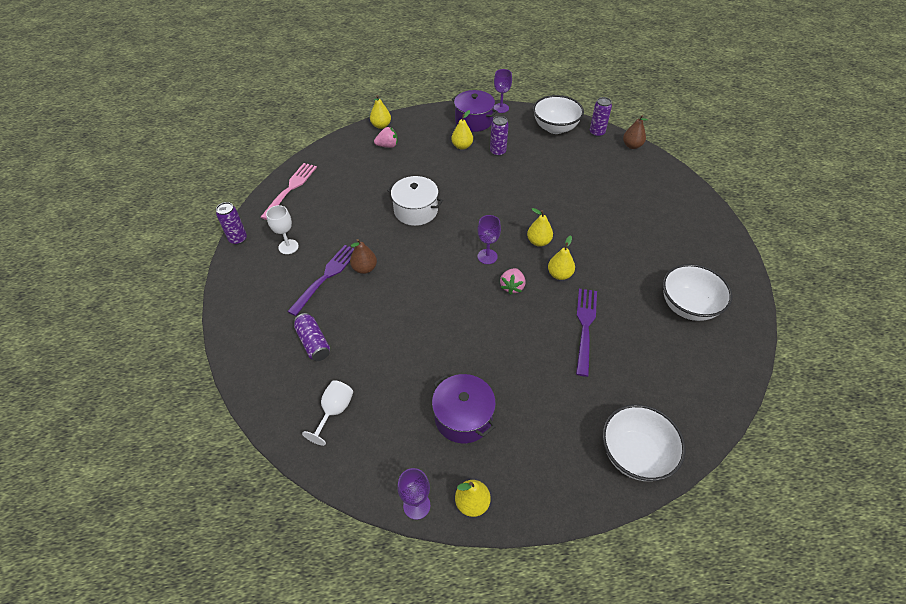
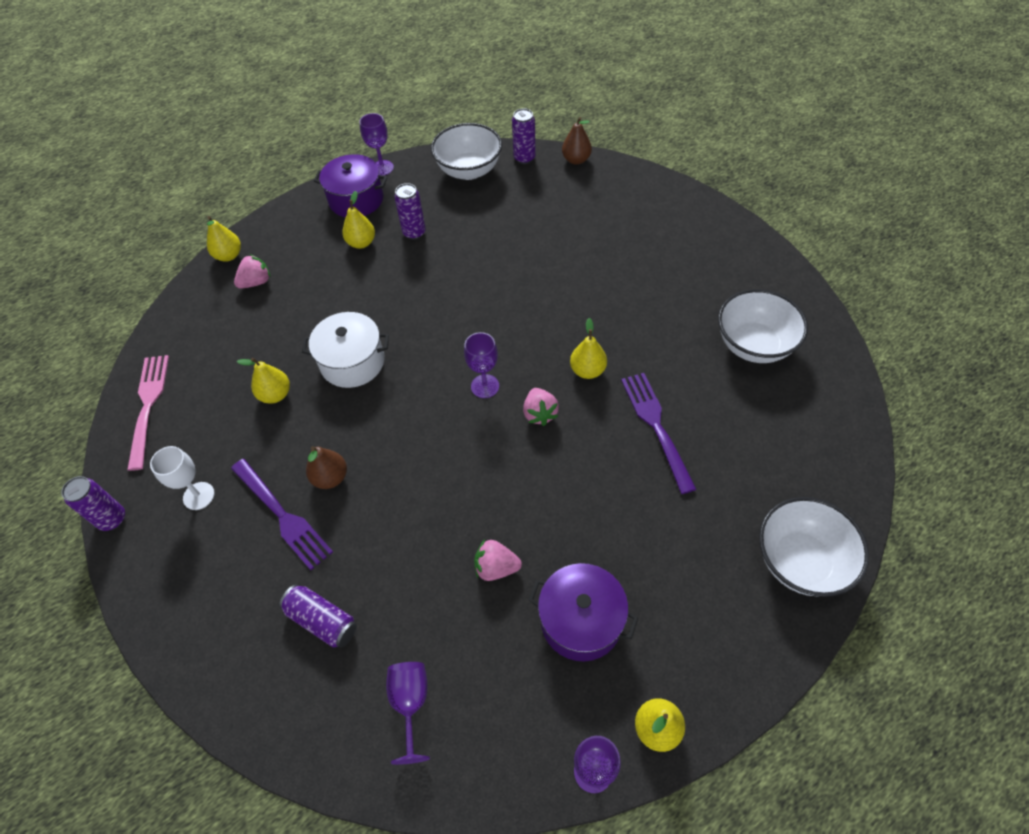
camera: 25 degrees left, 5 degrees up
purple fork [287,245,354,316] -> purple fork turned 135 degrees clockwise [231,459,333,570]
white goblet [302,380,353,446] -> purple goblet [386,662,430,765]
yellow pear [527,208,553,247] -> yellow pear moved to [237,358,290,404]
none -> pink strawberry [474,540,522,581]

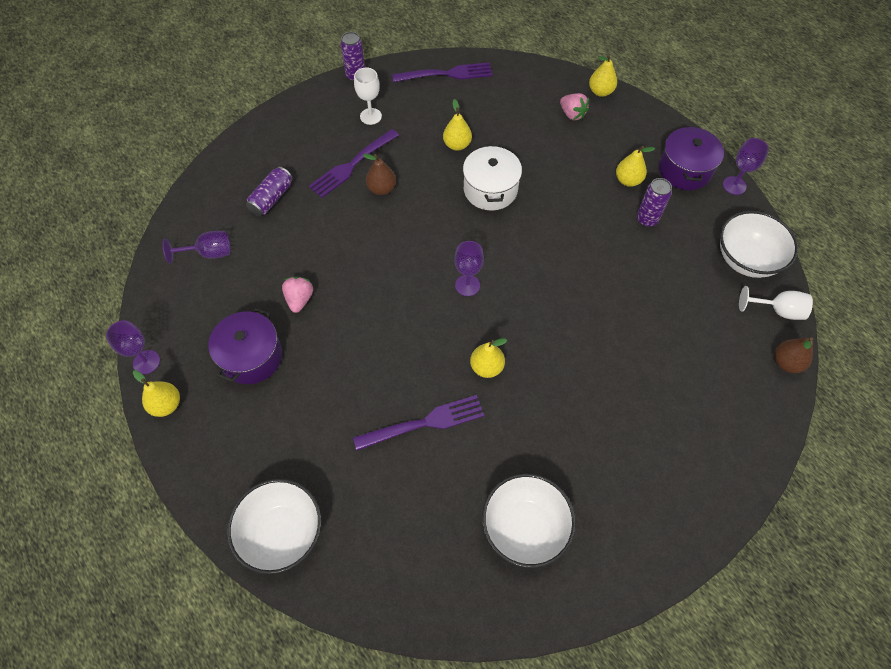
camera: 85 degrees right, 5 degrees up
pink fork [127,355,169,471] -> purple fork [392,62,493,82]
purple can [512,108,536,164] -> white goblet [739,286,813,320]
pink strawberry [523,388,559,426] -> none

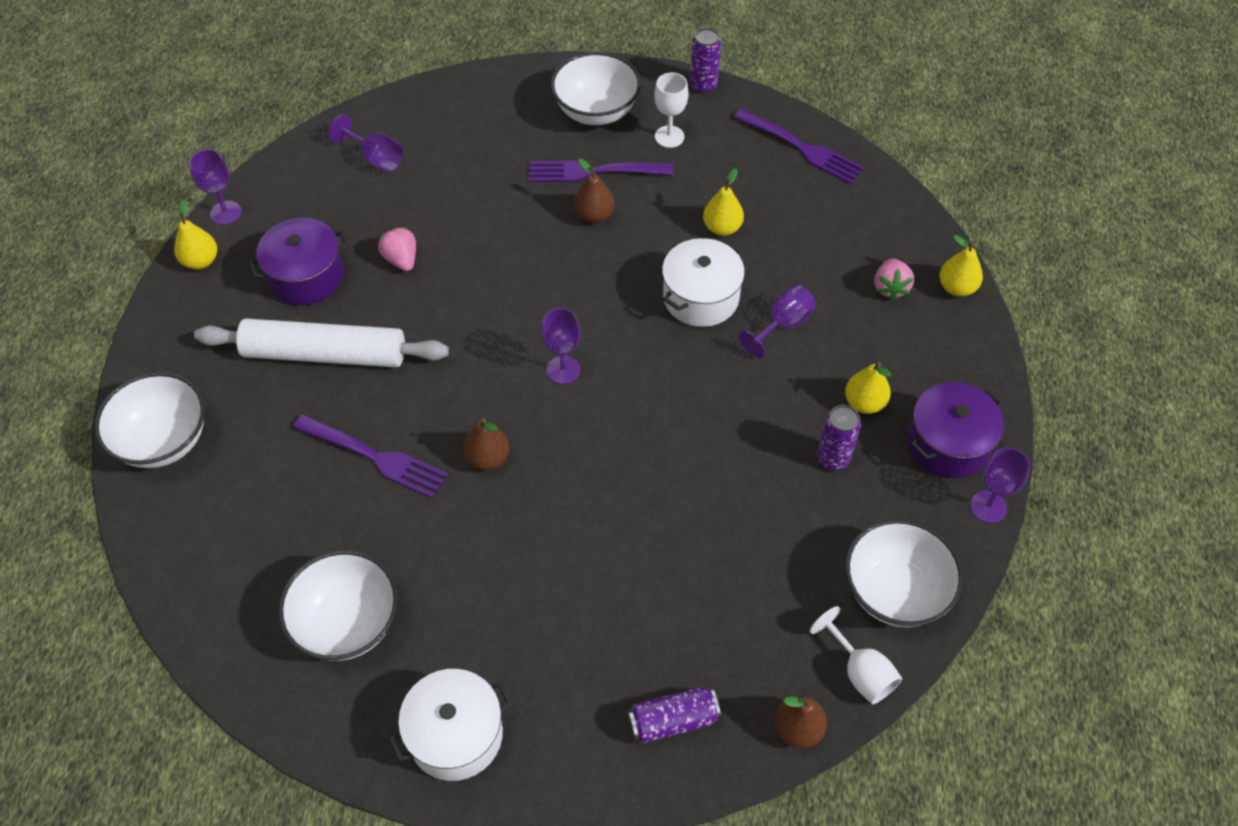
camera: 45 degrees right, 5 degrees down
purple can [246,167,293,216] -> purple can moved to [627,687,721,744]
pink strawberry [282,277,313,313] -> pink strawberry turned 75 degrees counterclockwise [378,227,416,271]
yellow pear [470,338,507,378] -> brown pear [463,418,509,470]
none -> white rolling pin [194,319,449,368]
none -> white pot [389,669,512,781]
none -> white bowl [551,52,641,125]
none -> purple goblet [739,284,816,359]

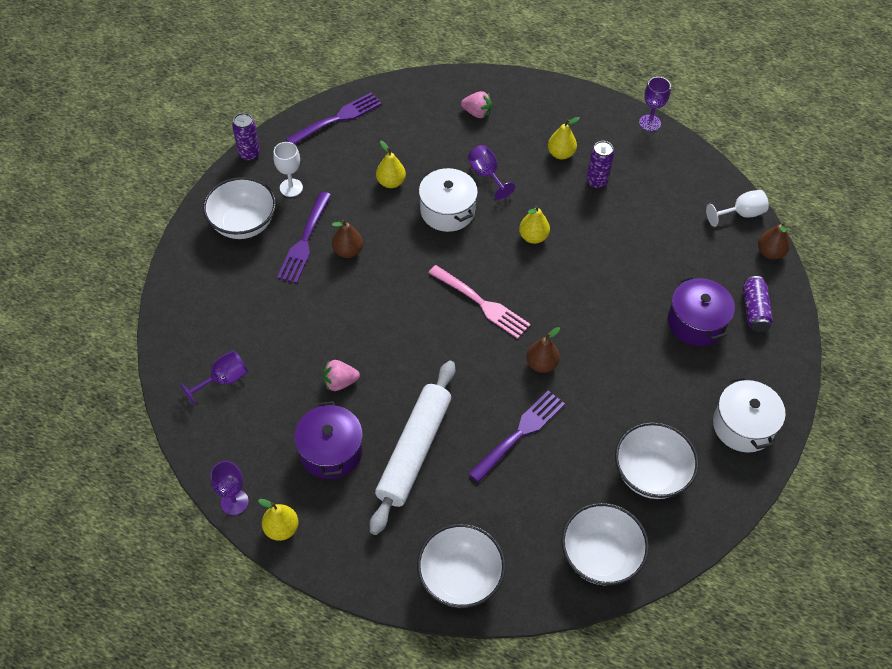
camera: 75 degrees left, 0 degrees up
purple goblet [541,308,580,384] -> pink fork [428,265,531,339]
white bowl [845,519,963,627] -> white bowl moved to [561,503,649,585]
purple pot [908,382,1004,478] -> purple pot moved to [668,276,735,346]
yellow pear [939,235,983,297] -> yellow pear moved to [519,205,550,244]

